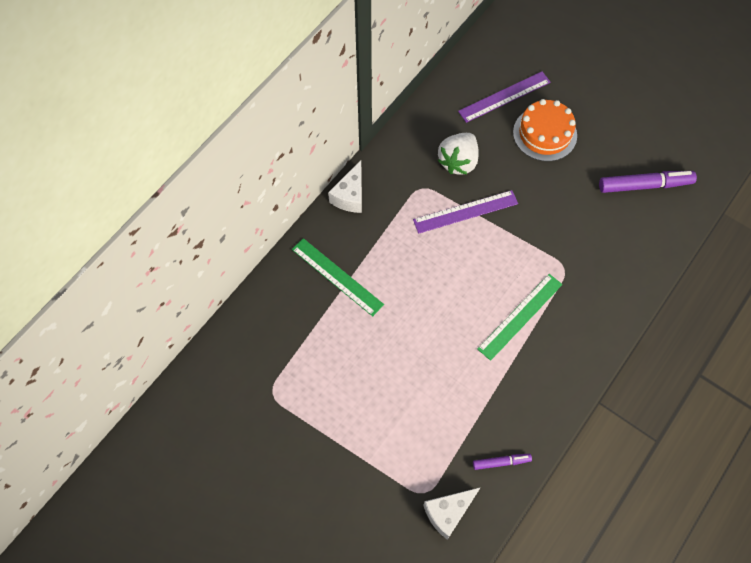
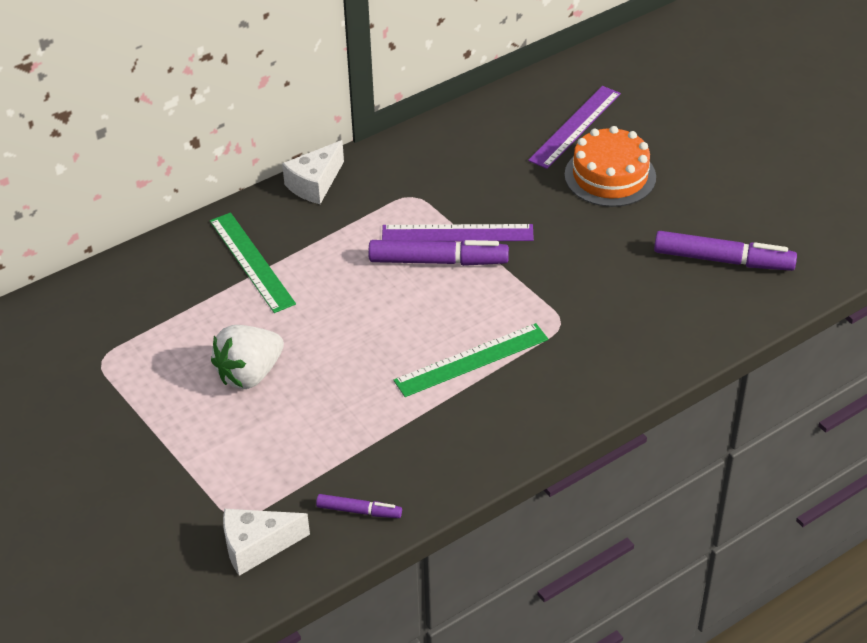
camera: 20 degrees right, 20 degrees down
white strawberry [438,133,479,175] -> white strawberry moved to [211,325,284,389]
purple ruler [458,71,551,123] -> purple ruler turned 45 degrees counterclockwise [528,86,621,169]
none -> purple marker [369,240,509,266]

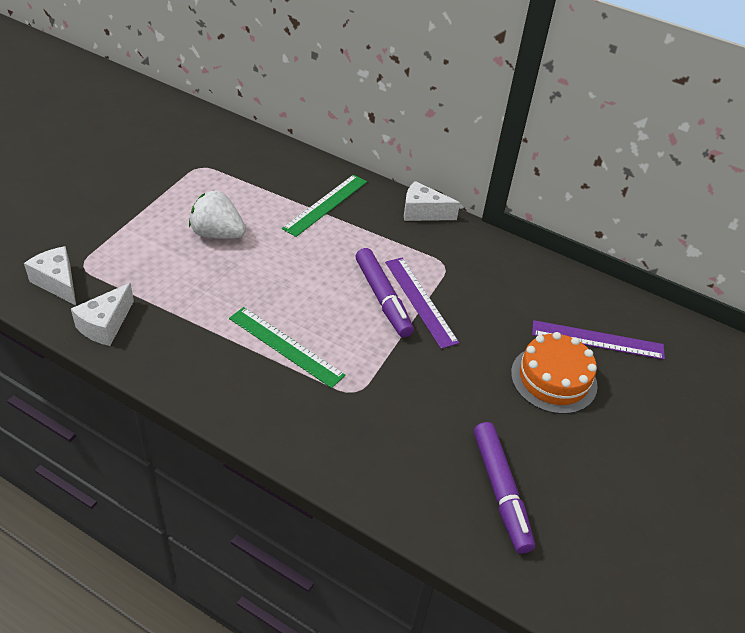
camera: 60 degrees right, 0 degrees up
purple marker [316,494,402,518] -> white cheese [71,283,134,346]

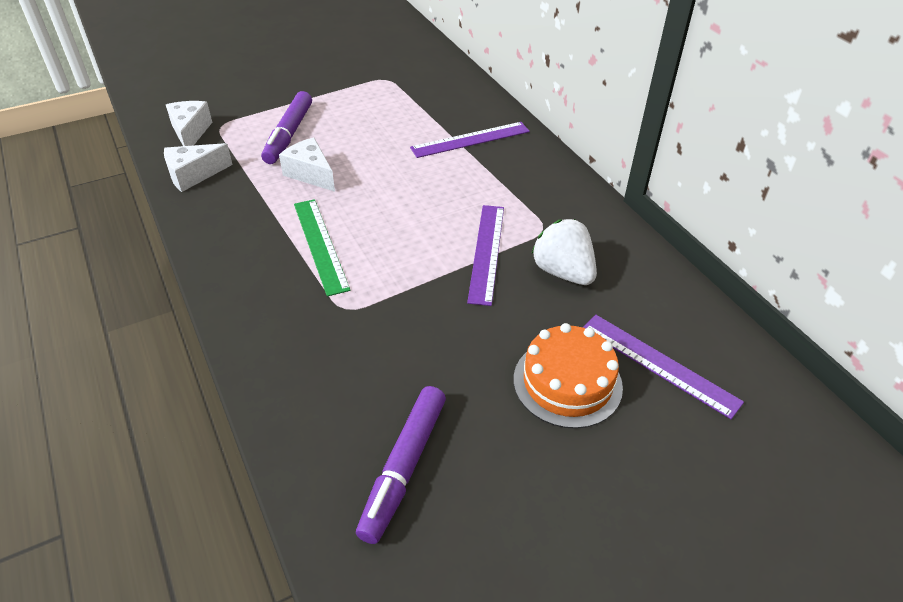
camera: 35 degrees right, 0 degrees up
white strawberry [189,191,246,239] -> white strawberry moved to [531,219,597,285]
green ruler [282,175,367,237] -> purple ruler [410,122,530,158]
purple marker [356,248,414,338] -> purple marker moved to [261,91,312,164]
white cheese [404,181,460,221] -> white cheese moved to [279,137,335,192]

